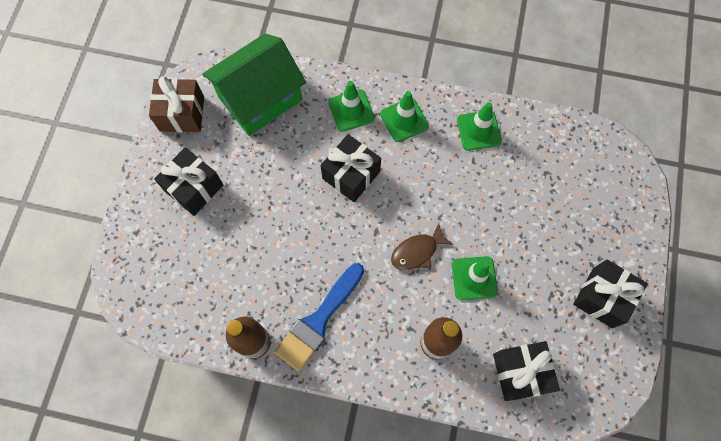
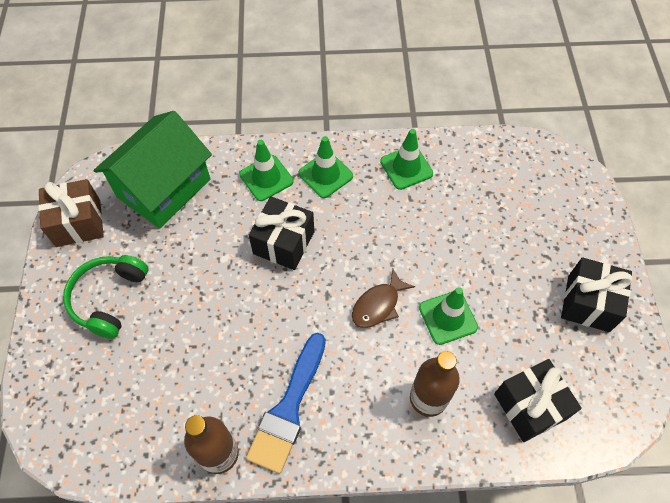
camera: 15 degrees left, 10 degrees down
black gift [154,147,223,216] -> green headphones [63,255,148,339]

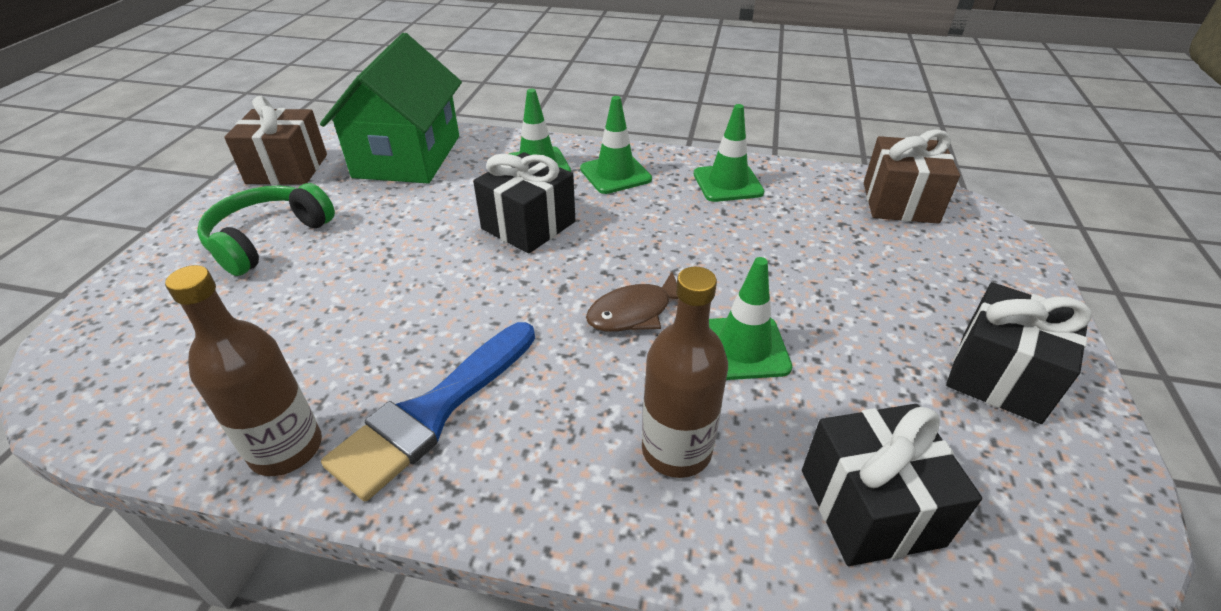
camera: 15 degrees right, 20 degrees down
green house [93,111,212,229] -> green house turned 45 degrees counterclockwise [320,33,462,183]
none -> brown gift [864,129,960,224]

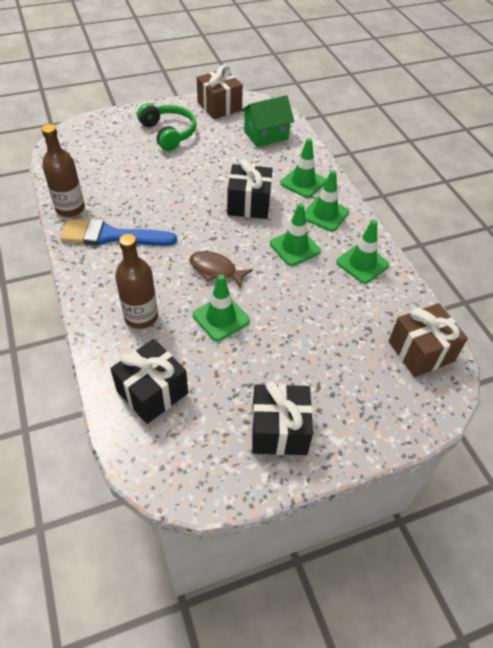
camera: 55 degrees right, 10 degrees up
green headphones [197,183,335,276] -> green headphones turned 60 degrees clockwise [137,103,196,151]
green house [320,33,462,183] -> green house [241,95,295,147], size x0.63
none -> green traffic cone [270,203,321,266]

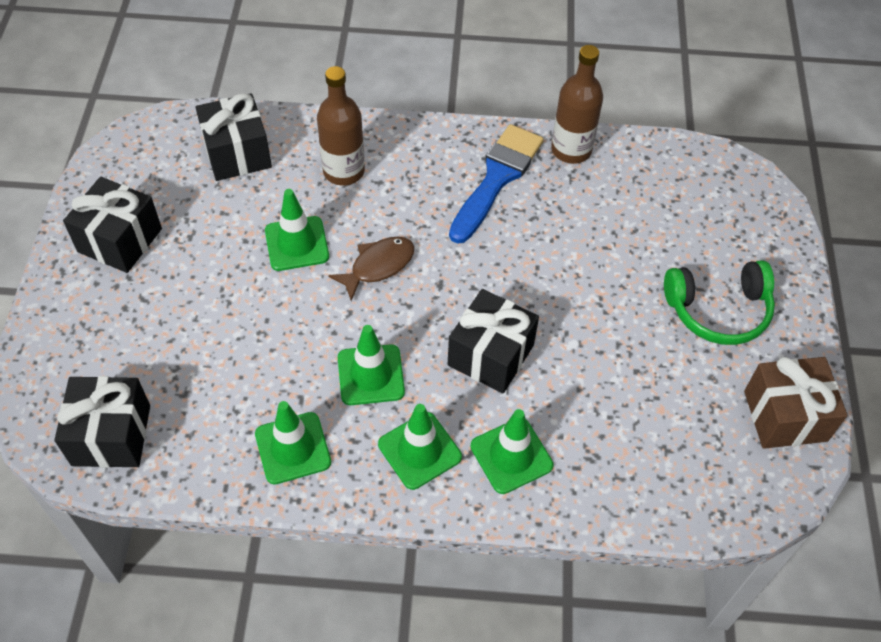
camera: 115 degrees right, 5 degrees up
green house [241,95,295,147] -> none
brown gift [389,303,468,377] -> black gift [55,376,150,468]

